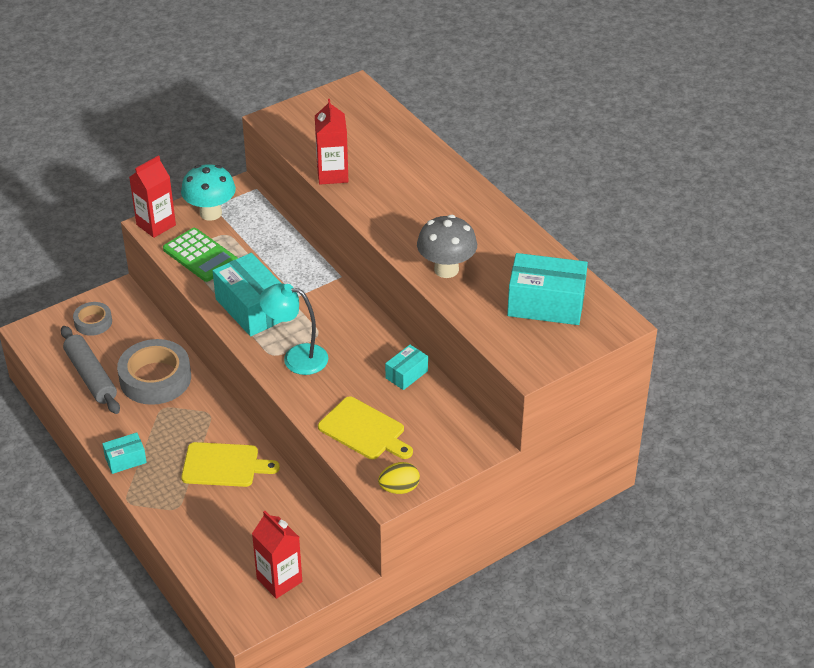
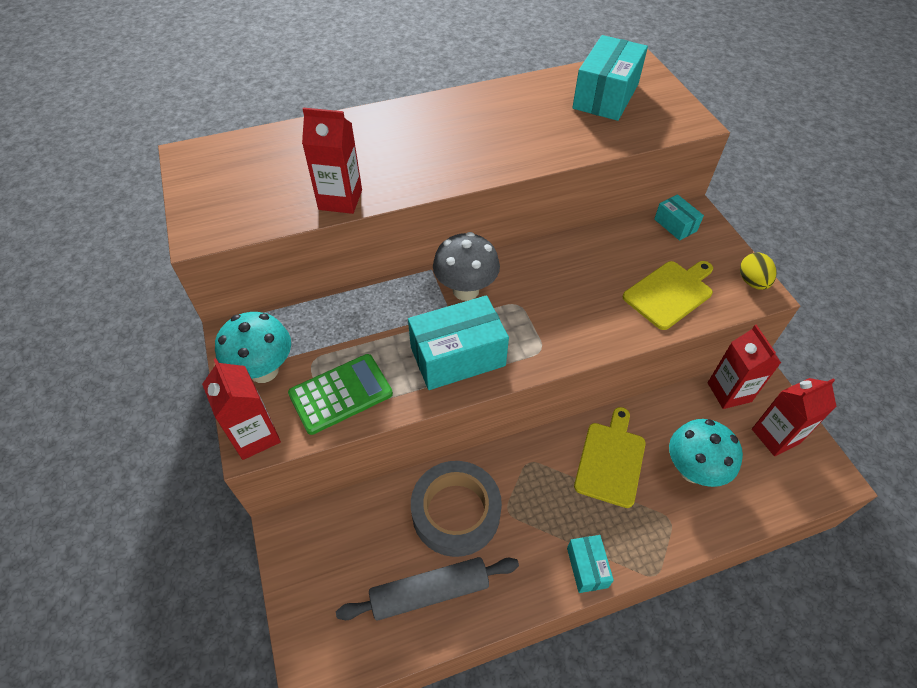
camera: 75 degrees left, 10 degrees up
grey tape [73,302,112,336] -> none
turquoise lamp [259,283,328,375] -> none
turquoise box [385,345,428,390] -> turquoise box moved to [654,194,704,241]
grey mushroom [417,215,477,278] -> grey mushroom moved to [433,232,500,301]
none -> turquoise mushroom [669,419,743,487]
none -> red carton [708,325,781,409]

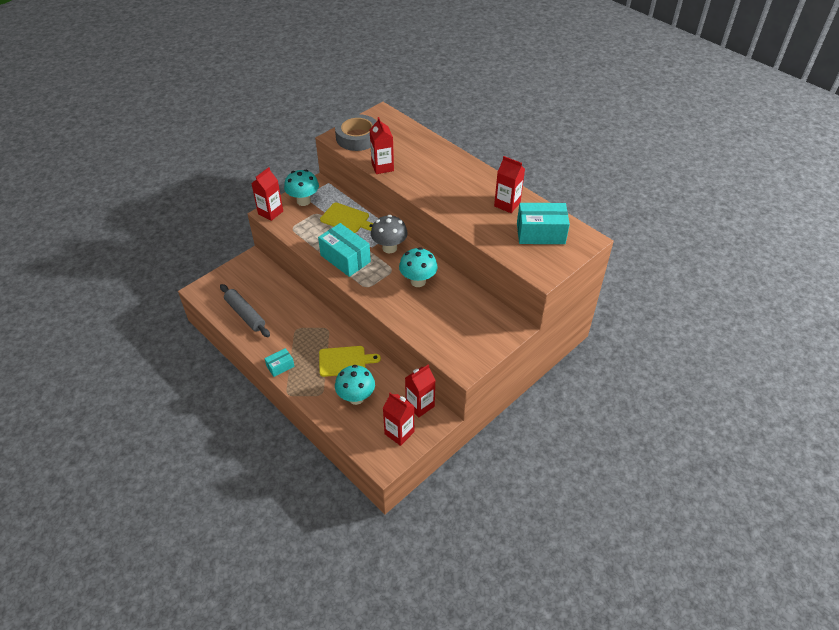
camera: 65 degrees right, 5 degrees down
green calculator [288,354,393,435] -> none
grey tape [411,461,502,557] -> grey tape moved to [335,114,377,151]
yellow cutting board [623,261,713,330] -> yellow cutting board moved to [320,203,374,233]
turquoise box [654,194,704,241] -> none
yellow egg [740,252,776,290] -> none
none -> turquoise mushroom [399,247,438,287]
none -> red carton [494,156,525,213]

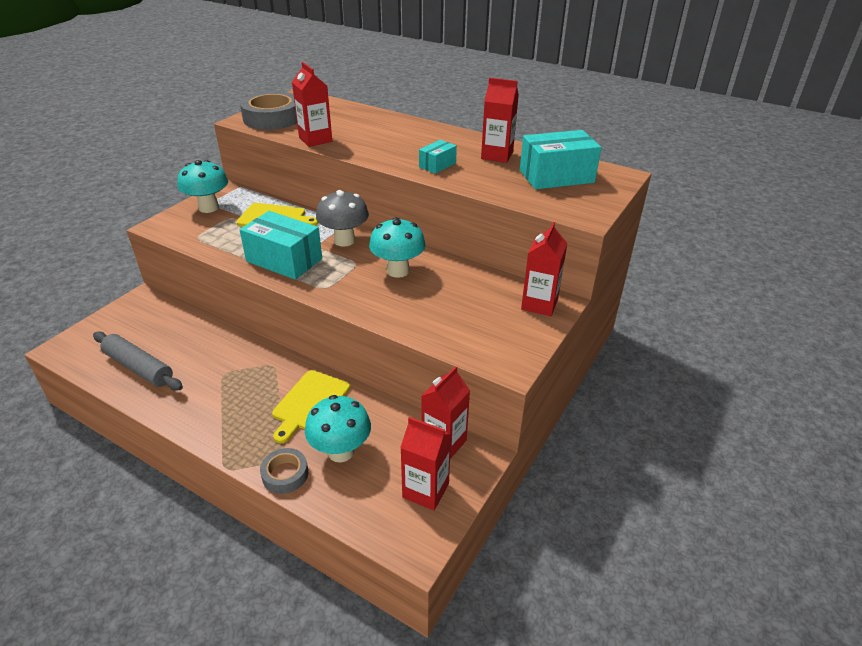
camera: 15 degrees left, 10 degrees down
red carton [251,167,283,221] -> red carton moved to [521,222,568,316]
turquoise box [265,348,295,377] -> turquoise box moved to [419,140,457,174]
yellow cutting board [319,346,381,377] -> yellow cutting board turned 135 degrees clockwise [272,370,350,443]
none -> grey tape [260,448,308,494]

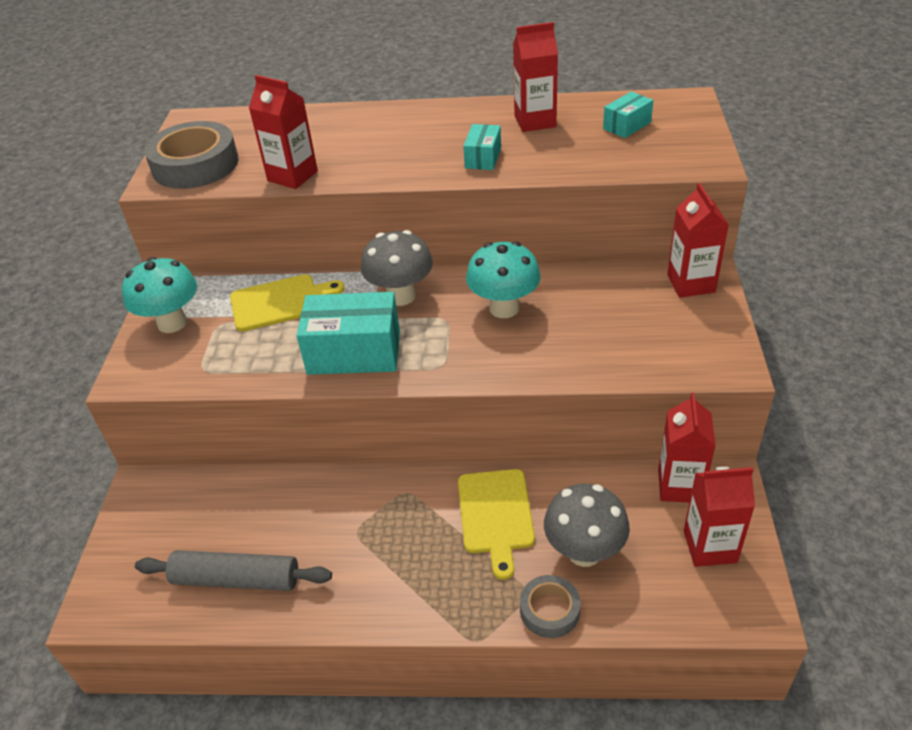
camera: 25 degrees left, 5 degrees up
turquoise mushroom [305,395,371,462] -> grey mushroom [544,484,630,567]
turquoise box [520,130,601,189] -> turquoise box [603,92,653,138], size x0.52

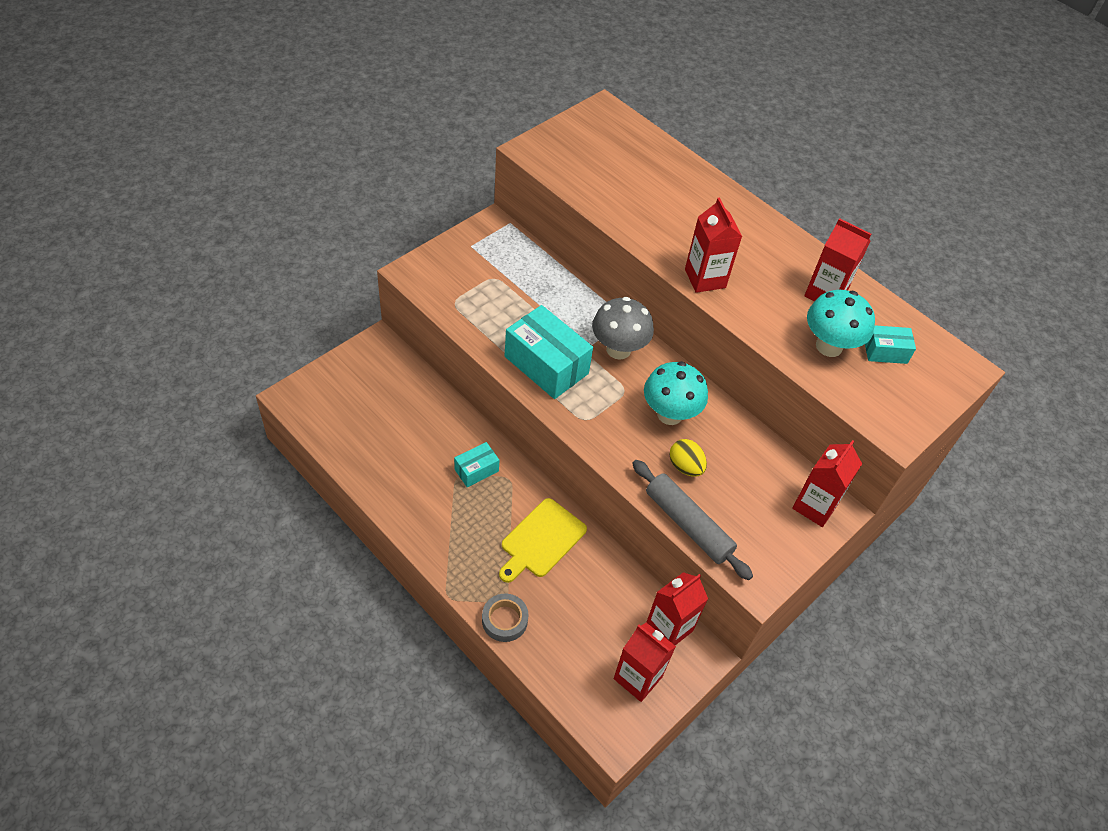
camera: 35 degrees right, 10 degrees up
turquoise mushroom [122,257,197,333] -> turquoise mushroom moved to [807,290,875,357]
grey rolling pin [135,550,332,591] -> grey rolling pin moved to [632,460,753,580]
grey tape [144,121,239,189] -> none
yellow cutting board [230,274,345,332] -> none
red carton [249,75,318,189] -> red carton moved to [685,198,742,293]
turquoise box [463,124,501,170] -> turquoise box moved to [454,442,499,487]
grey mushroom [544,484,630,567] -> none
none -> yellow egg [669,439,707,477]

